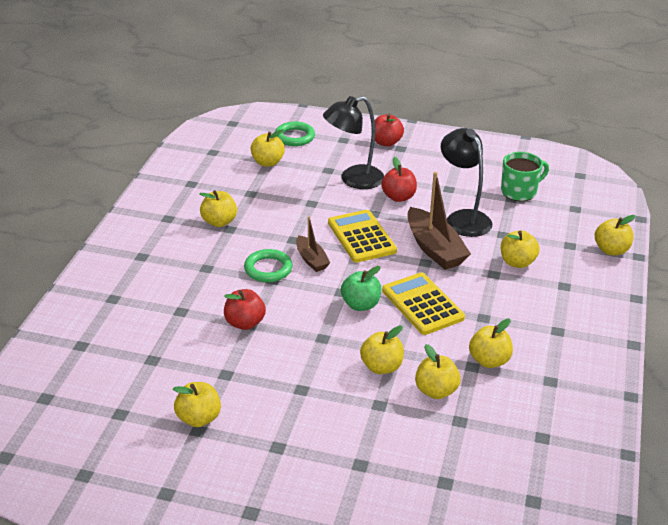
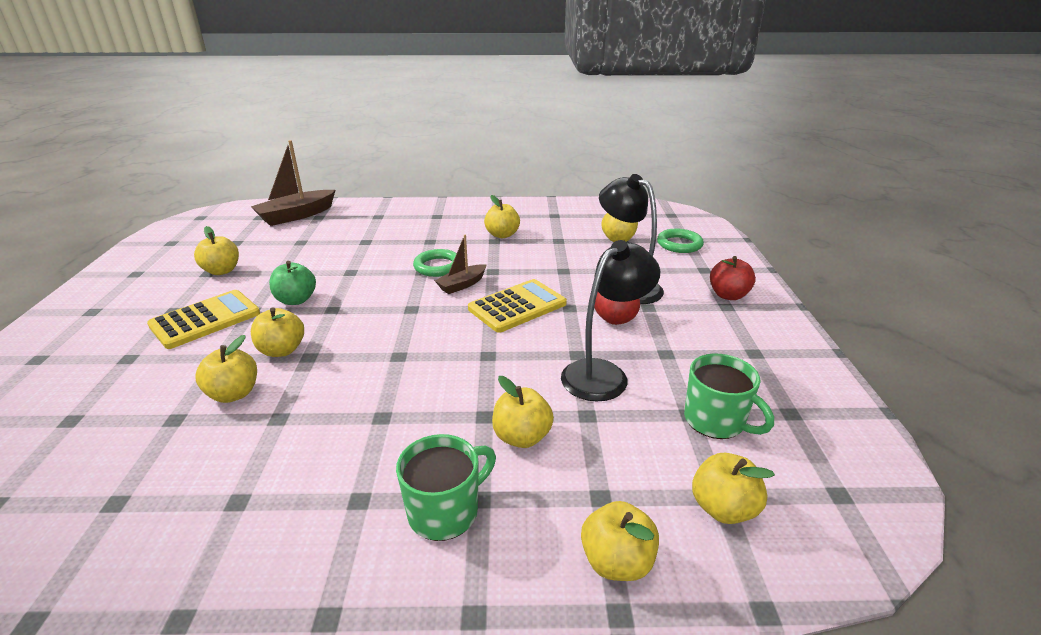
camera: 75 degrees right, 5 degrees down
red apple [224,289,266,330] -> none
green apple [341,266,381,311] -> green apple moved to [269,261,316,305]
yellow calculator [382,272,465,335] -> yellow calculator moved to [147,290,260,349]
brown boat [407,172,471,270] -> brown boat moved to [251,140,335,226]
yellow apple [469,318,513,368] -> yellow apple moved to [692,453,775,524]
none -> green mug [396,434,496,541]

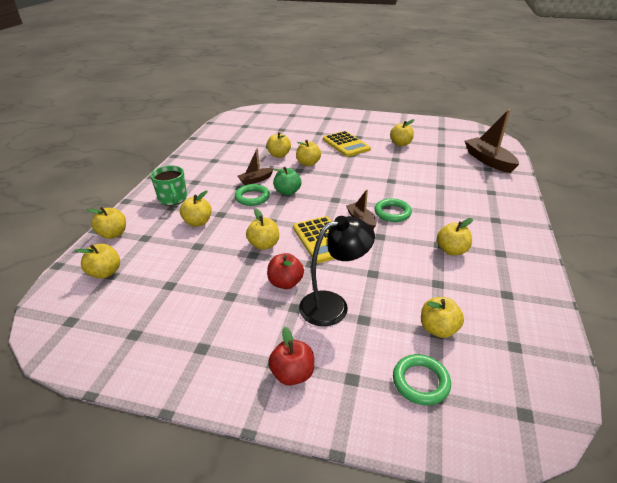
camera: 105 degrees right, 5 degrees up
green apple [269,261,316,305] -> green apple moved to [273,167,301,195]
black lamp [561,240,660,401] -> none
green mug [684,354,774,439] -> none
none -> green ring [235,184,270,206]
none -> brown boat [237,148,274,185]
none -> yellow apple [246,209,279,250]

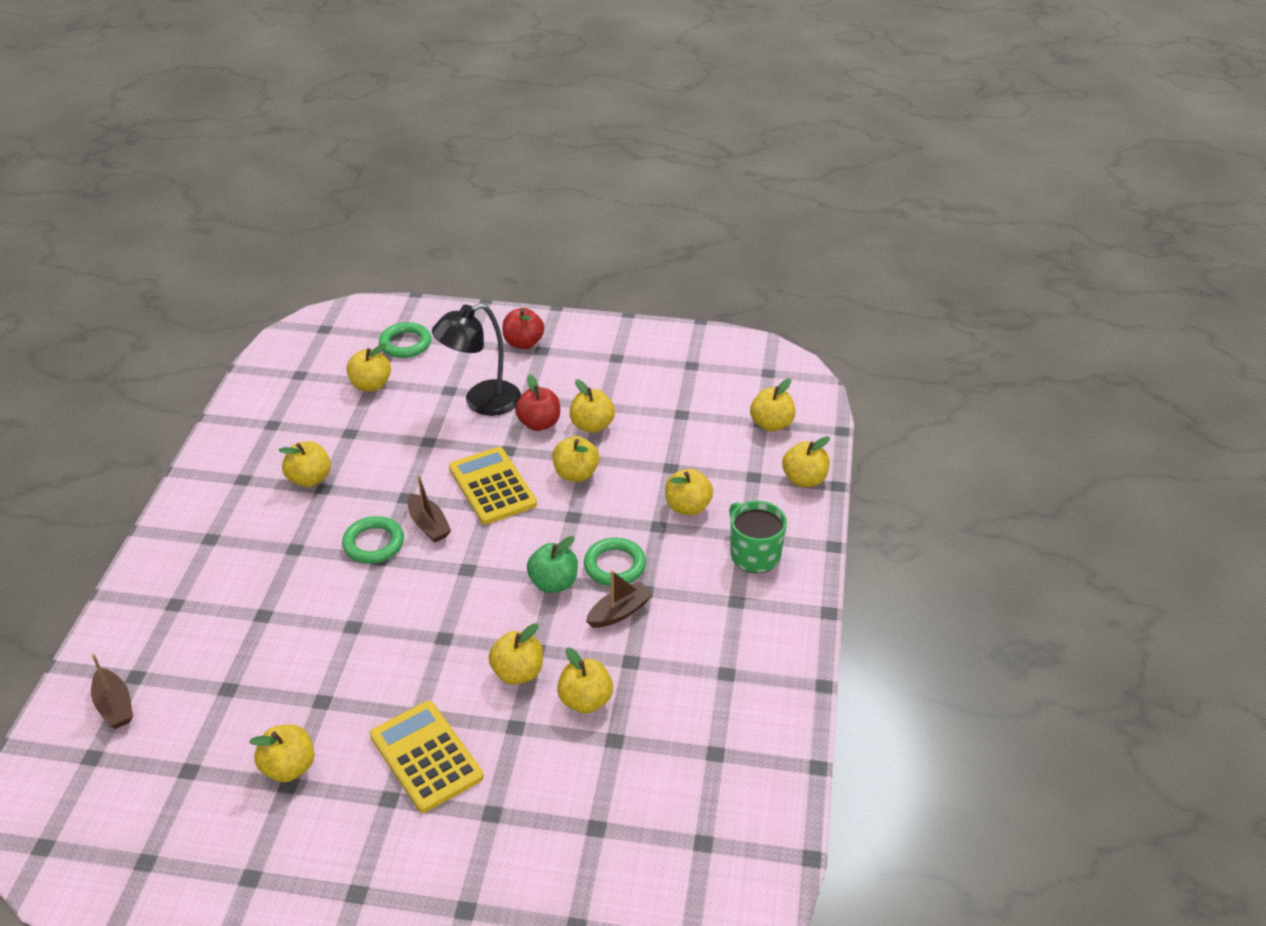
camera: 175 degrees right, 5 degrees up
brown boat [465,109,519,173] -> brown boat [91,654,133,729], size x0.57
none -> yellow apple [570,379,615,433]

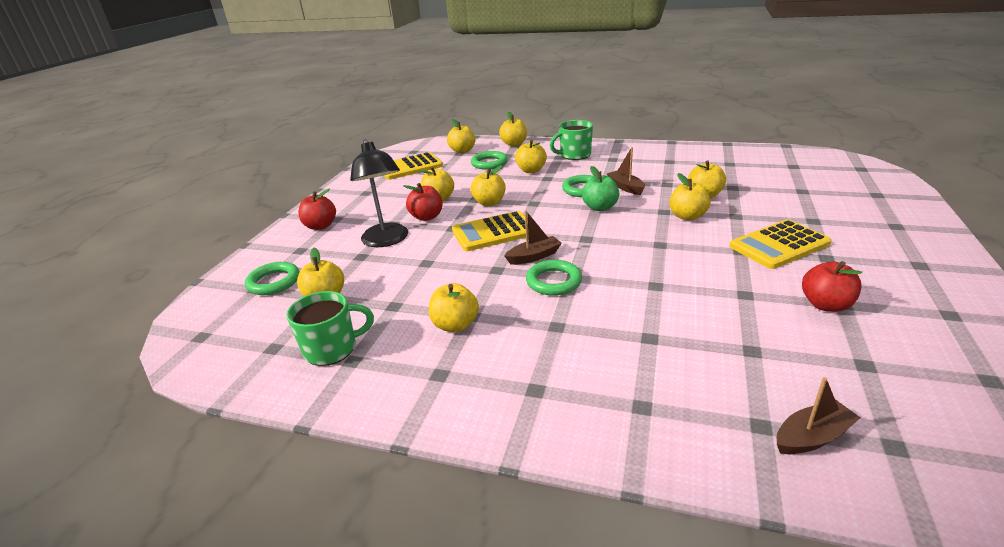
camera: 80 degrees left, 10 degrees down
yellow apple [249,725,315,782] -> red apple [802,261,862,312]
none -> green mug [286,291,374,366]
none -> yellow calculator [384,152,443,180]
none -> green ring [471,151,508,170]

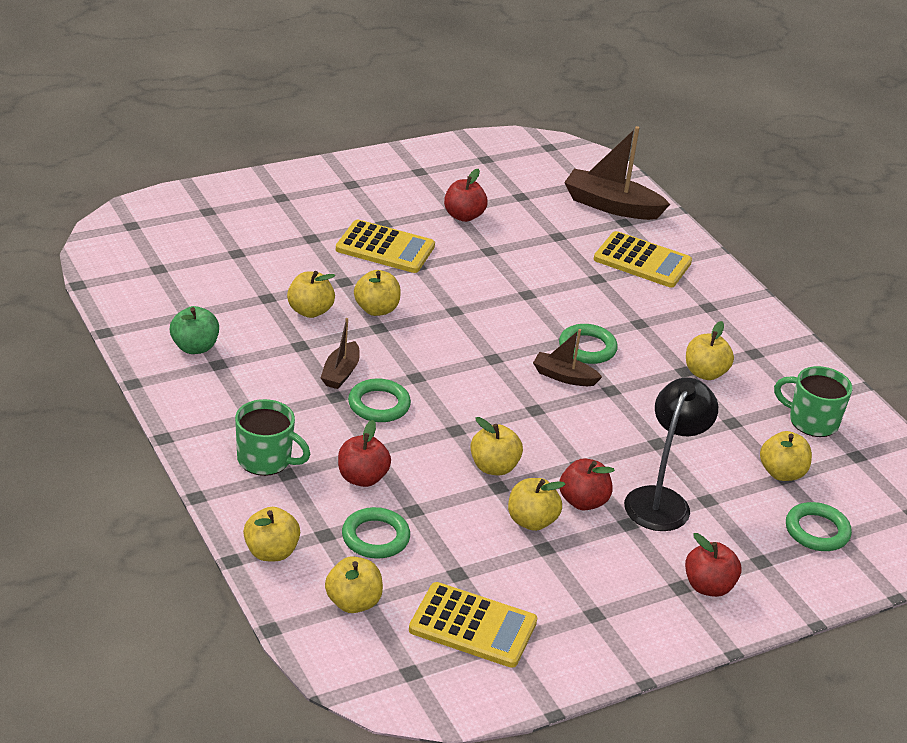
camera: 140 degrees left, 5 degrees up
yellow calculator [452,211,529,251] -> yellow calculator moved to [594,231,692,288]
yellow apple [515,140,547,173] -> red apple [338,420,391,487]
green apple [582,166,619,211] -> green apple moved to [170,306,219,354]
brown boat [777,377,860,454] -> brown boat [564,126,670,220], size x1.75

